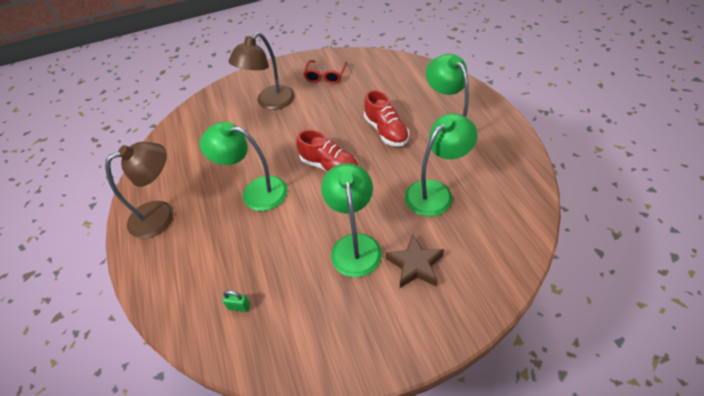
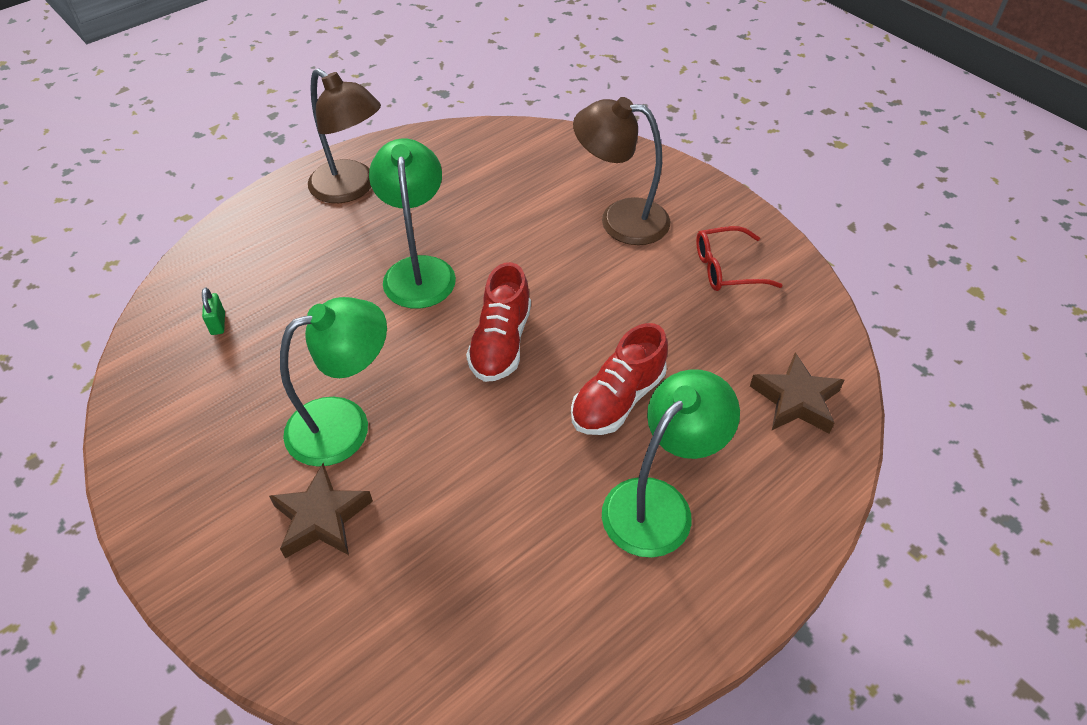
camera: 65 degrees right, 0 degrees up
green lamp [405,113,478,217] -> none
none -> brown star [750,352,844,434]

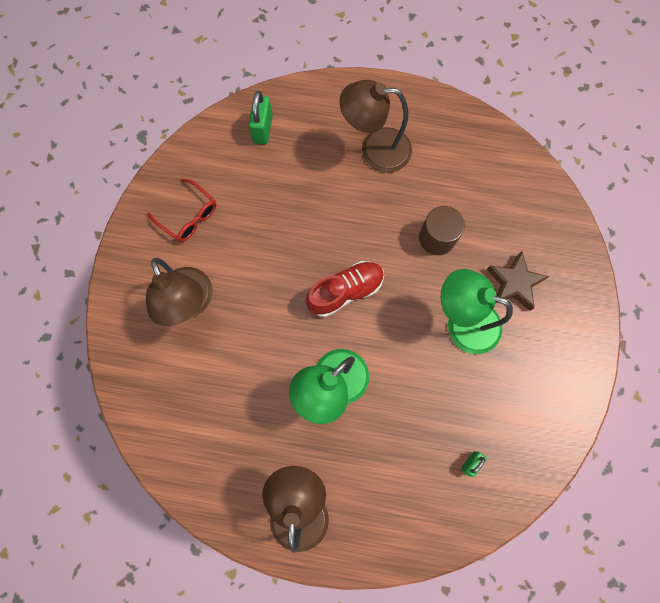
camera: 130 degrees left, 25 degrees up
red shoe [571,323,668,435] -> none
green lamp [602,369,740,558] -> brown lamp [339,80,412,173]
brown star [750,352,844,434] -> green padlock [249,91,273,144]
none -> brown cylinder [419,206,465,255]

